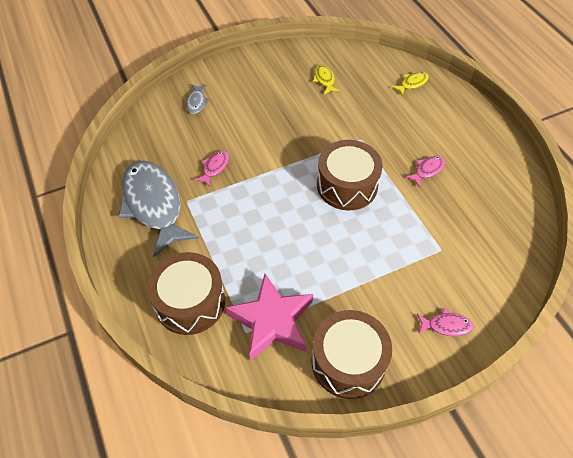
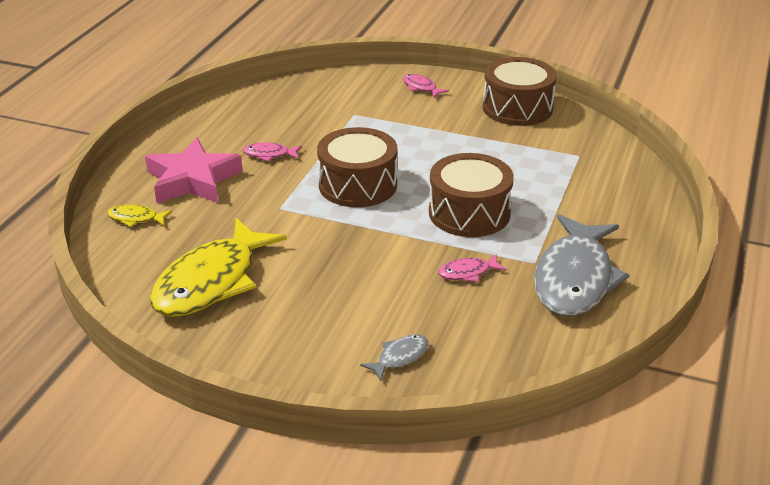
camera: 135 degrees left, 20 degrees down
brown drum [147,252,225,335] -> brown drum moved to [429,153,514,237]
pink star [225,274,313,361] -> pink star moved to [145,138,243,203]
yellow fish [313,65,340,94] -> yellow fish [150,218,287,317], size x2.39

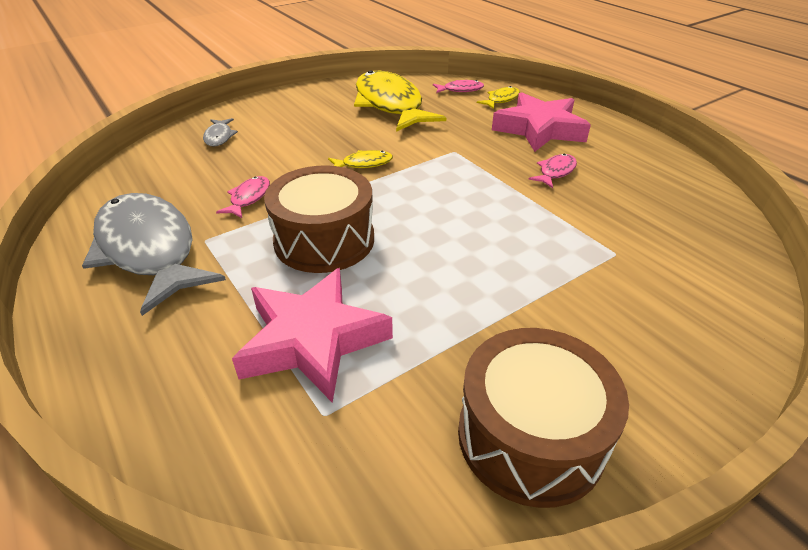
camera: 125 degrees right, 5 degrees up
brown drum [317,127,397,207] -> none
pink fish [403,74,449,98] -> pink fish moved to [433,80,484,93]
none -> pink star [232,268,393,403]
none -> yellow fish [328,150,393,168]

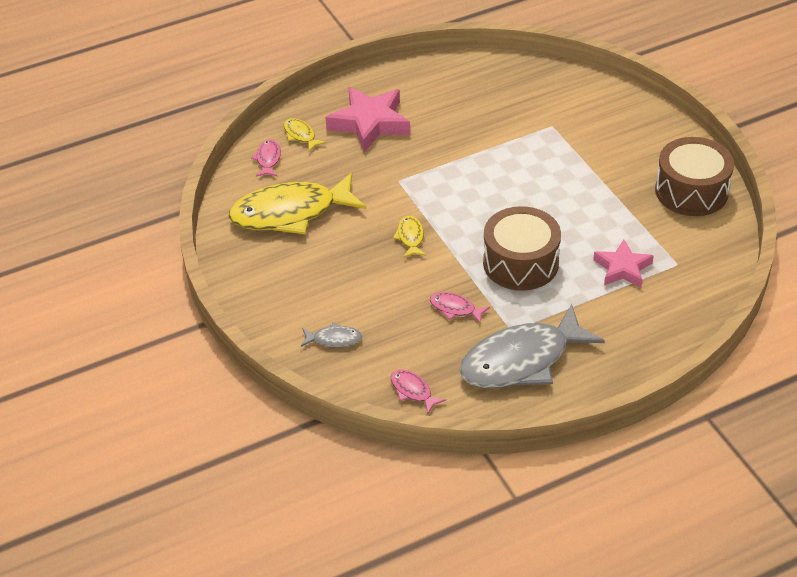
camera: 80 degrees left, 5 degrees up
pink star [232,268,393,403] -> pink star [593,240,654,288], size x0.63
pink fish [528,154,577,188] -> pink fish moved to [391,369,446,414]

